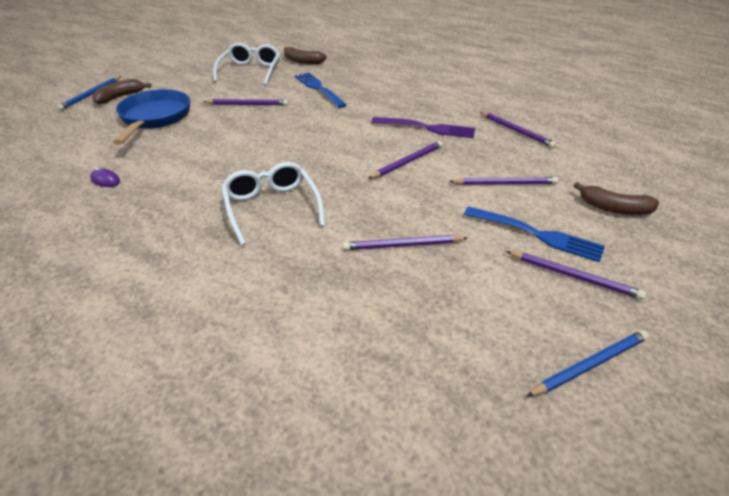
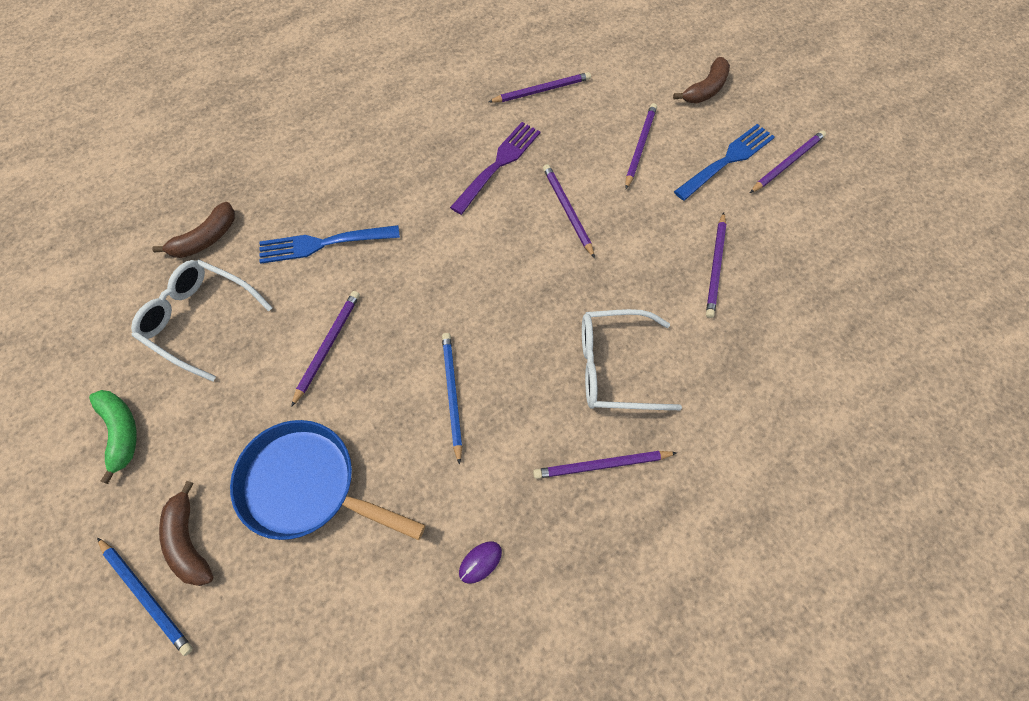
camera: 70 degrees left, 25 degrees up
blue pencil [526,330,649,397] -> blue pencil moved to [442,333,462,465]
none -> green banana [89,390,137,484]
none -> purple pencil [533,451,677,479]

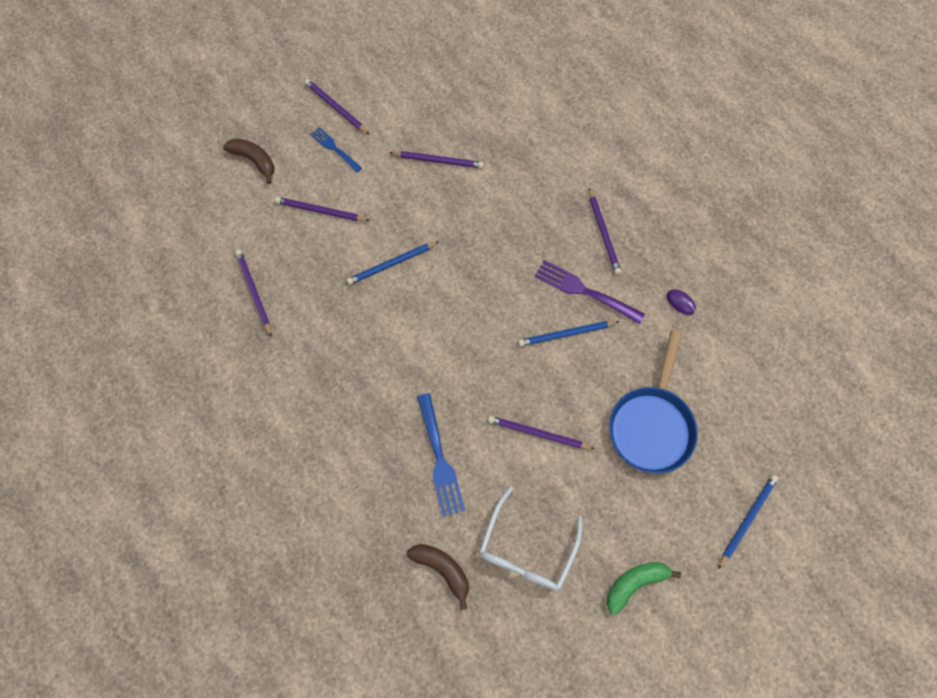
camera: 95 degrees left, 5 degrees up
brown banana [159,481,214,586] -> none
purple fork [450,122,541,215] -> purple fork moved to [535,260,645,324]
purple pencil [543,164,595,258] -> blue pencil [347,241,440,285]
white glasses [582,309,682,410] -> none
blue fork [674,124,775,201] -> blue fork [310,127,362,172], size x0.63

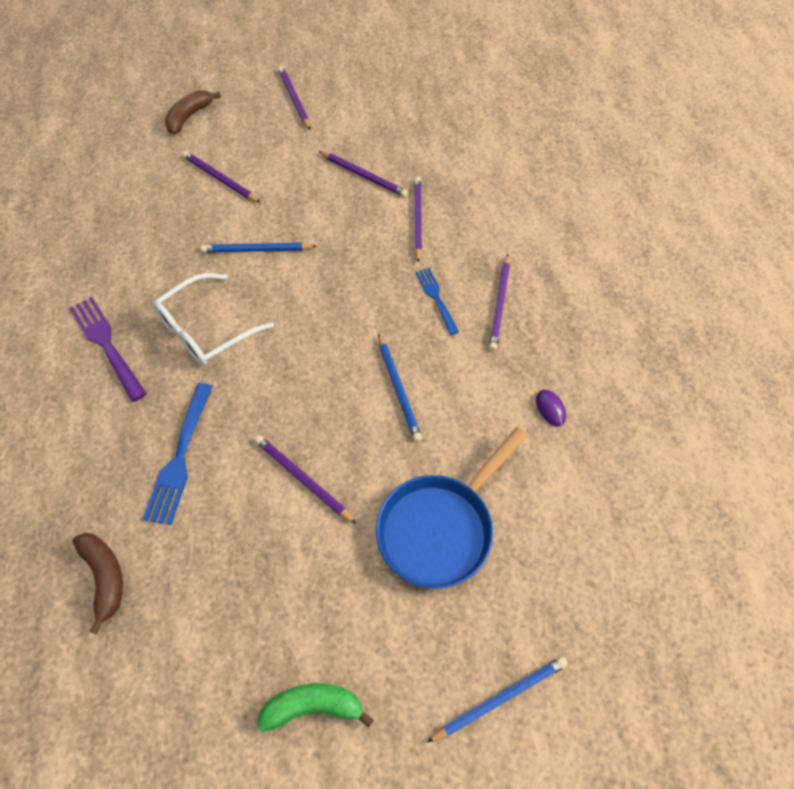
camera: 25 degrees right, 10 degrees down
brown banana [223,139,275,184] -> brown banana turned 120 degrees counterclockwise [165,90,221,134]
purple pencil [235,250,272,337] -> purple pencil moved to [414,177,422,263]
blue fork [310,127,362,172] -> blue fork moved to [416,268,459,335]
white glasses [479,486,582,591] -> white glasses moved to [153,273,274,366]
blue pencil [518,321,620,346] -> blue pencil turned 120 degrees counterclockwise [378,333,422,442]
purple fork [535,260,645,324] -> purple fork moved to [69,297,147,402]

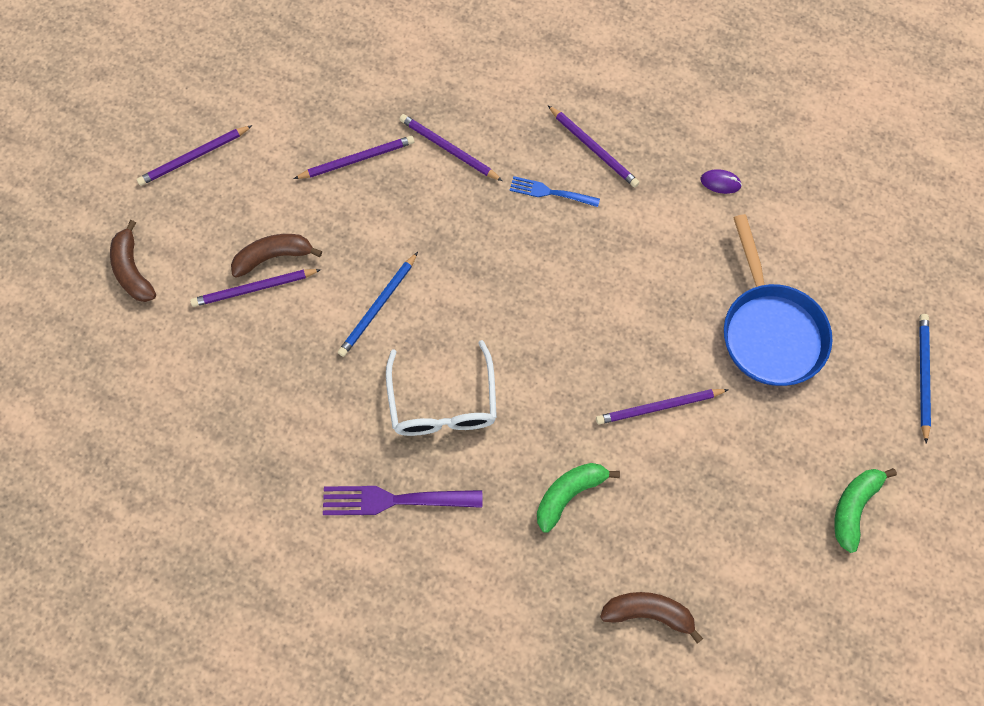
camera: 55 degrees left, 10 degrees up
blue fork [143,383,213,525] -> green banana [537,463,620,533]
purple pencil [278,66,310,130] -> purple pencil turned 45 degrees counterclockwise [137,125,252,186]
blue pencil [378,333,422,442] -> none
none -> brown banana [231,234,322,278]

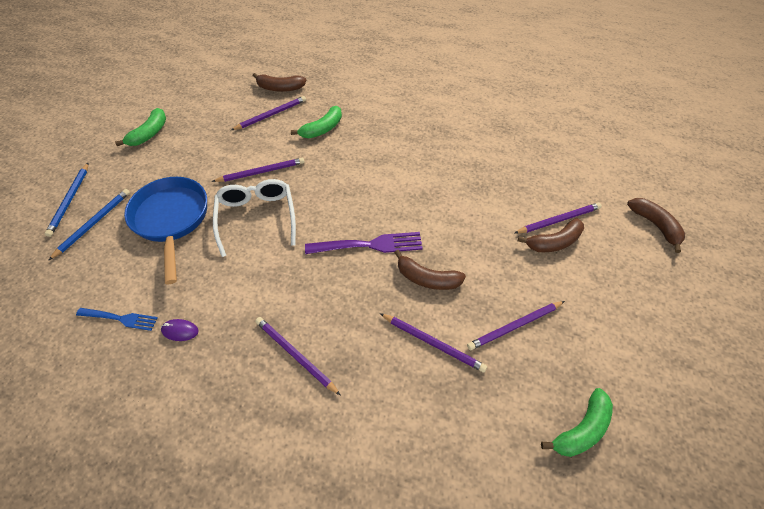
camera: 175 degrees right, 15 degrees down
purple pencil [137,125,252,186] -> purple pencil moved to [231,96,306,130]
purple fork [323,486,482,515] -> purple fork moved to [305,232,423,254]
blue pencil [338,252,418,357] -> blue pencil moved to [48,189,130,261]
white glasses [386,340,497,436] -> white glasses moved to [213,179,296,257]
blue fork [510,176,600,207] -> blue fork moved to [76,308,158,331]
none -> brown banana [394,250,466,290]
none -> green banana [541,388,613,457]

